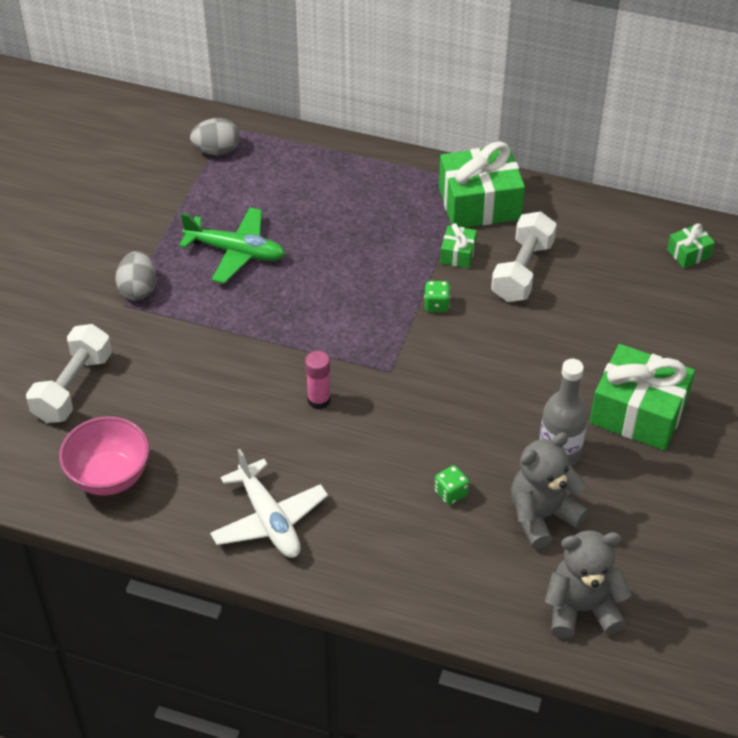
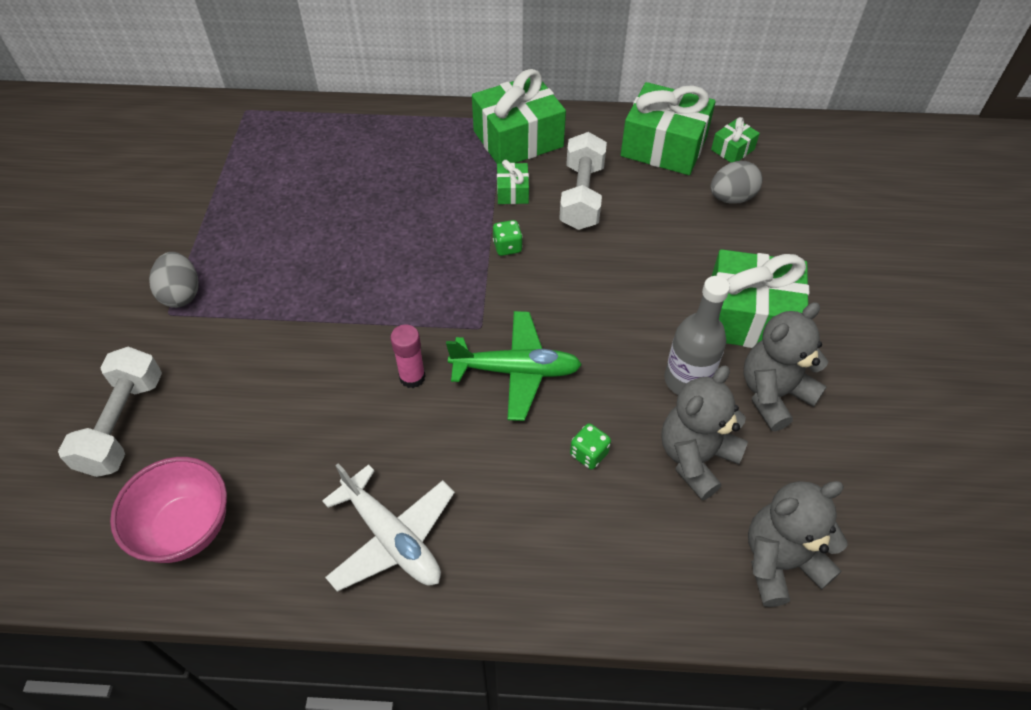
camera: 15 degrees left, 5 degrees up
green plane [179,207,285,284] -> green plane moved to [446,311,582,421]
grey egg [190,118,240,155] -> grey egg moved to [710,161,763,204]
none -> green gift [621,82,716,175]
none -> grey teddy bear [744,302,828,431]

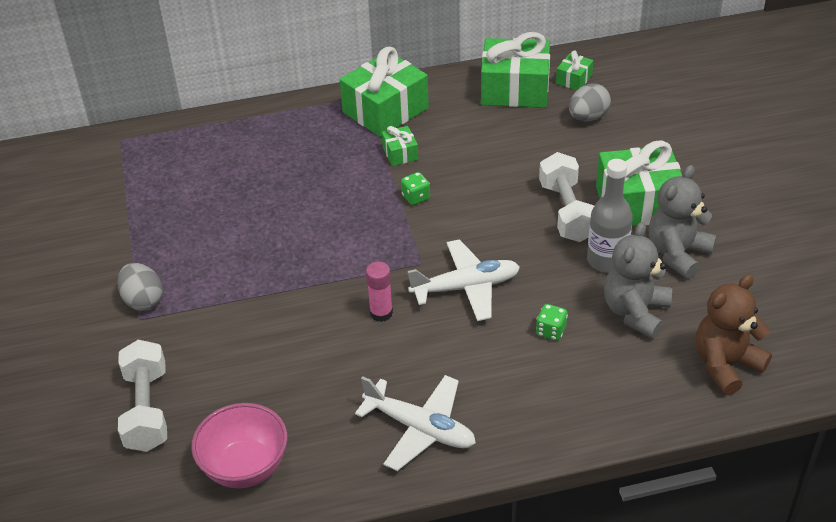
camera: 15 degrees left, 10 degrees down
green plane [446,311,582,421] -> white plane [408,239,520,321]
white dumbbell [559,132,607,230] -> white dumbbell moved to [539,152,594,242]
grey teddy bear [748,481,848,607] -> brown teddy bear [696,274,772,396]

